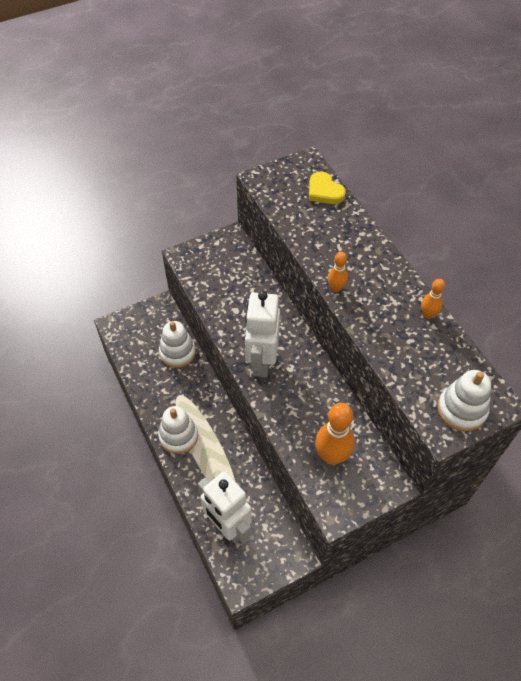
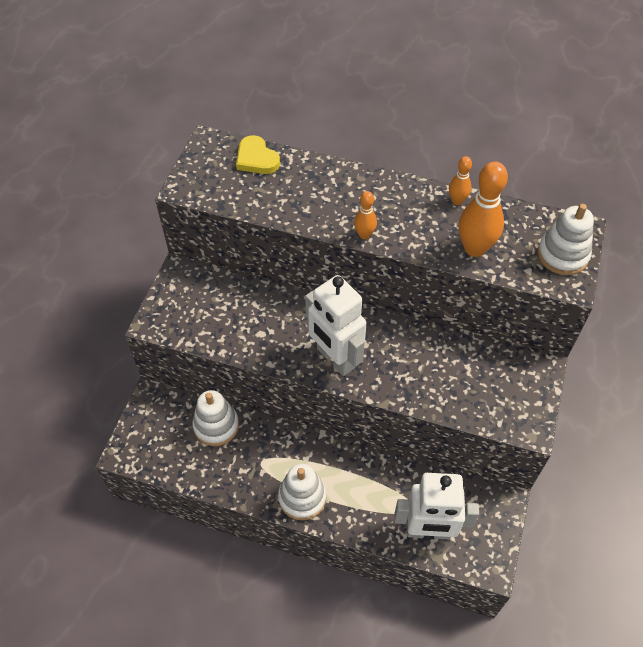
camera: 45 degrees left, 0 degrees up
yellow heart [309,171,346,204] -> yellow heart turned 45 degrees clockwise [236,135,280,174]
orange bowling pin [315,403,355,465] -> orange bowling pin moved to [458,161,508,257]

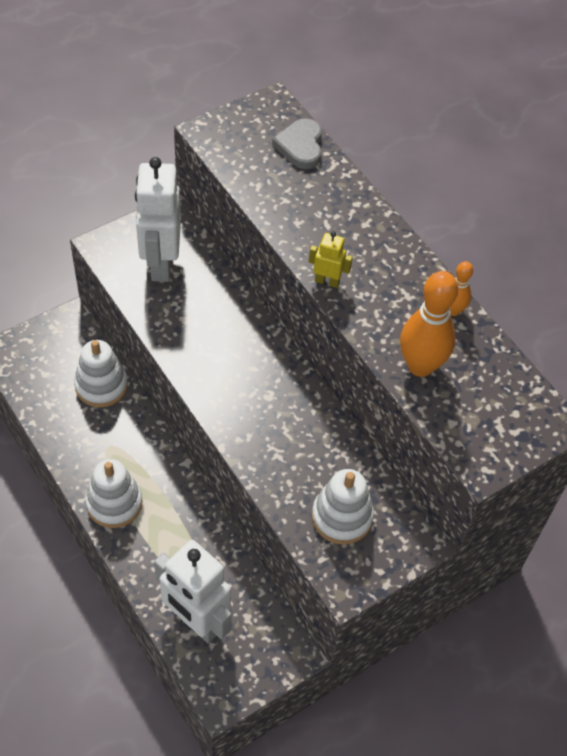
camera: 35 degrees right, 0 degrees up
yellow heart [236,135,280,174] -> grey heart [272,119,322,169]
white robot [305,275,367,376] -> white robot moved to [135,157,181,282]
orange bowling pin [354,191,377,239] -> yellow robot [309,231,353,288]
white stacking toy [538,204,594,275] -> white stacking toy moved to [312,469,374,545]

